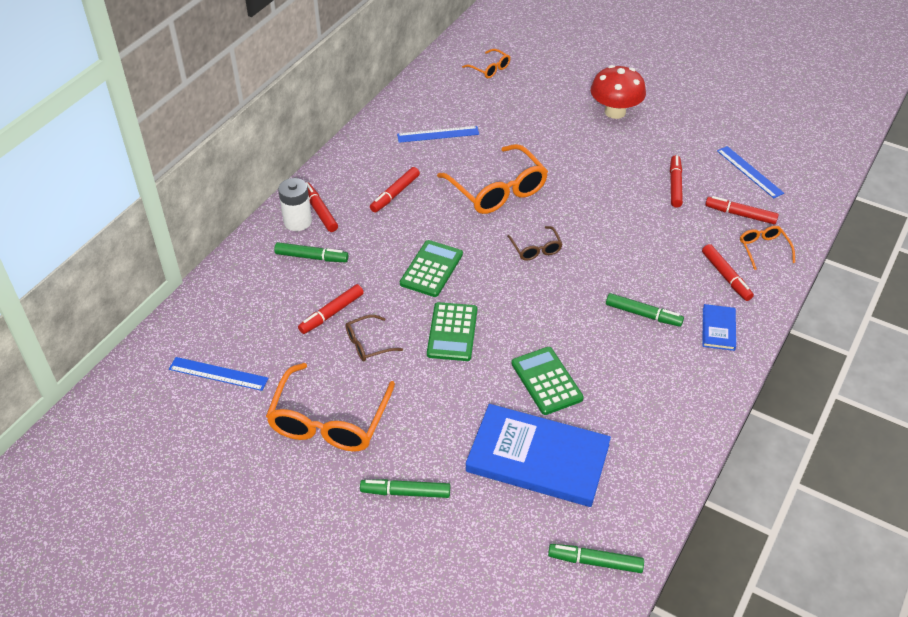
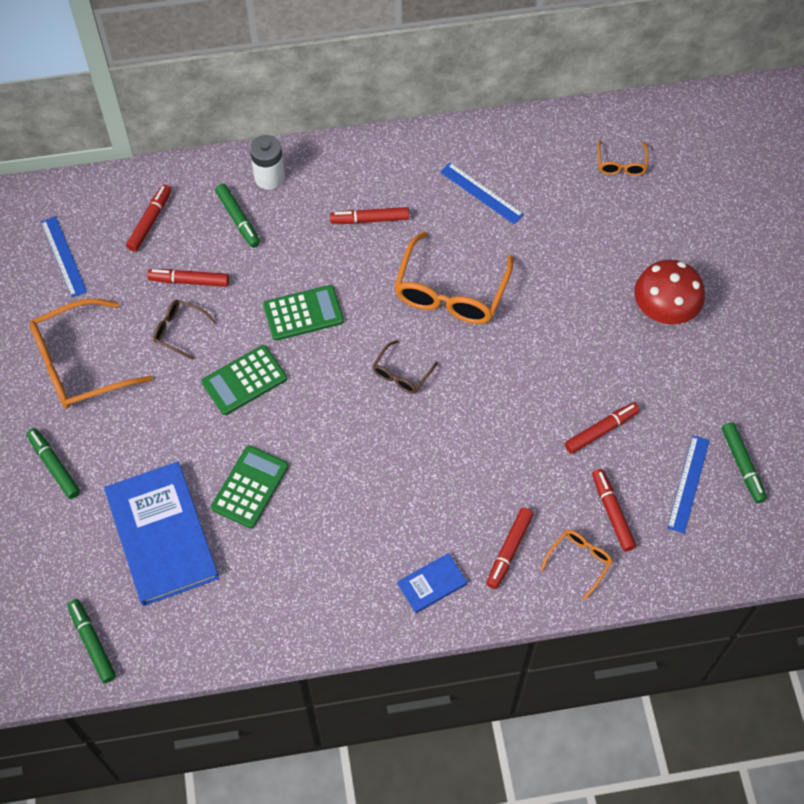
camera: 50 degrees right, 15 degrees up
red marker [306,182,338,232] -> red marker moved to [126,184,171,252]
green marker [606,293,684,327] -> green marker moved to [722,422,767,503]

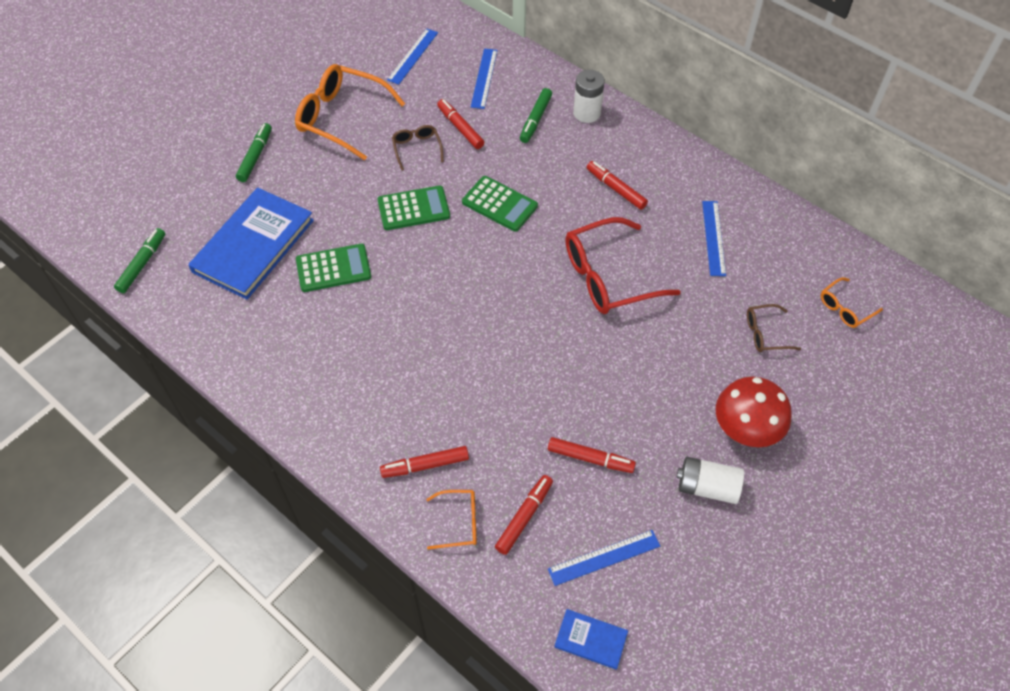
camera: 50 degrees right, 5 degrees down
red marker [126,184,171,252] -> blue ruler [471,48,498,109]
green calculator [201,345,287,415] -> green calculator turned 150 degrees clockwise [377,186,450,230]
brown glasses [373,340,438,394] -> brown glasses moved to [747,304,801,352]
orange glasses [394,232,513,324] -> red glasses [565,217,681,314]
blue book [397,553,467,613] -> blue book moved to [554,609,628,670]
green marker [722,422,767,503] -> none
none -> white battery [677,457,744,504]

